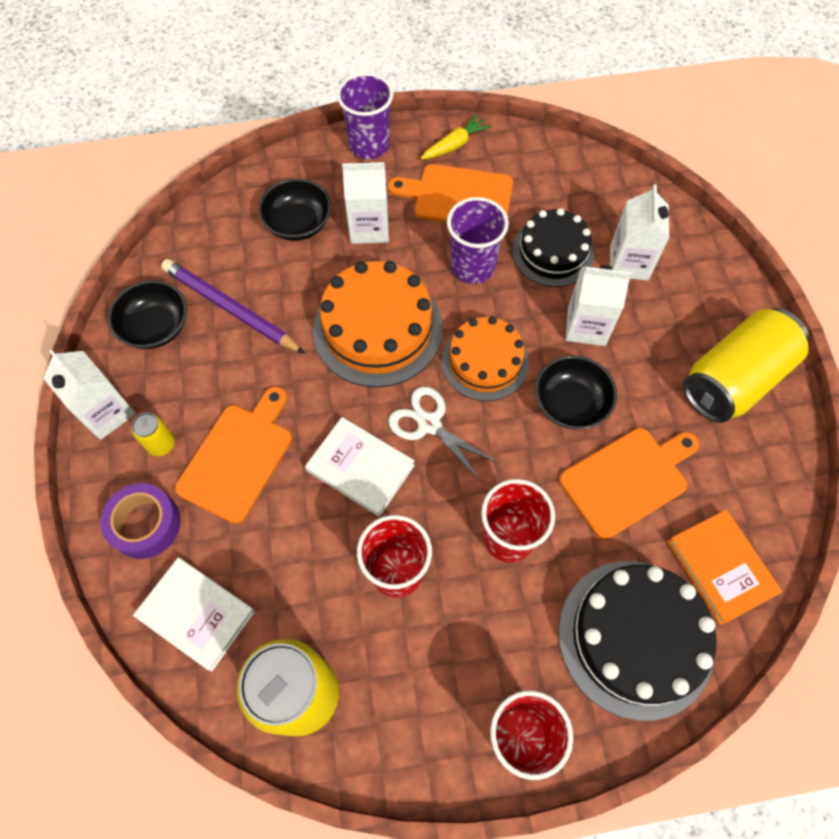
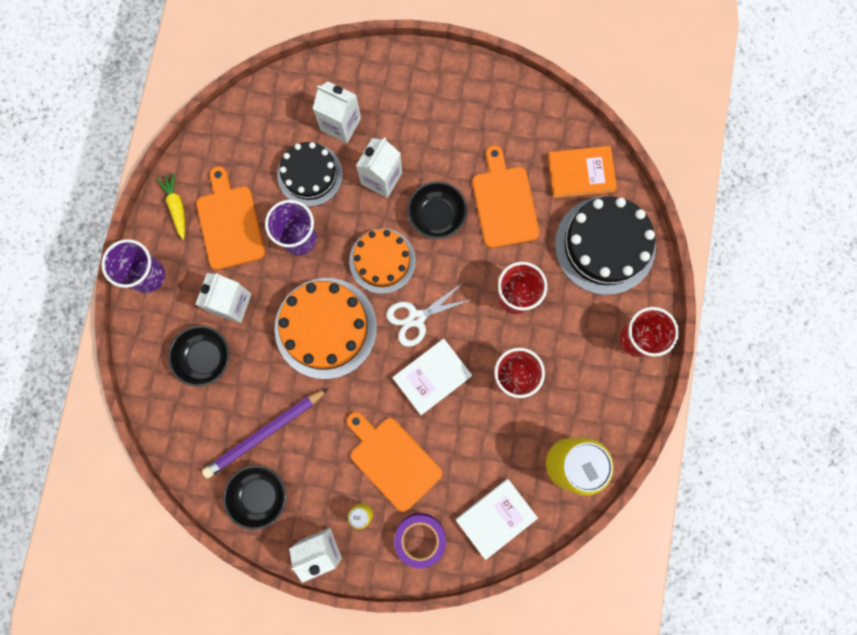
camera: 70 degrees left, 15 degrees up
orange cutting board [388,164,513,222] -> orange cutting board turned 135 degrees clockwise [196,166,265,270]
yellow can [683,309,809,423] -> none

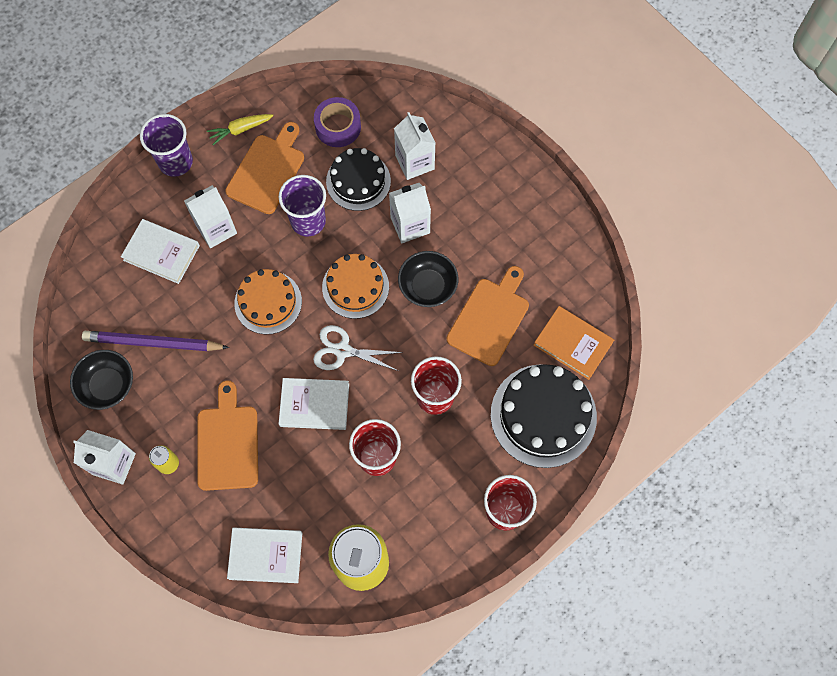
camera: 40 degrees right, 10 degrees down
yellow carrot [156,172,185,240] -> yellow carrot turned 135 degrees counterclockwise [207,114,273,145]
black bowl [168,325,230,387] -> white book [121,219,200,284]
orange cake [275,278,377,379] -> orange cake [234,269,302,334], size x0.66
purple tape [394,513,446,568] -> purple tape moved to [314,97,361,147]

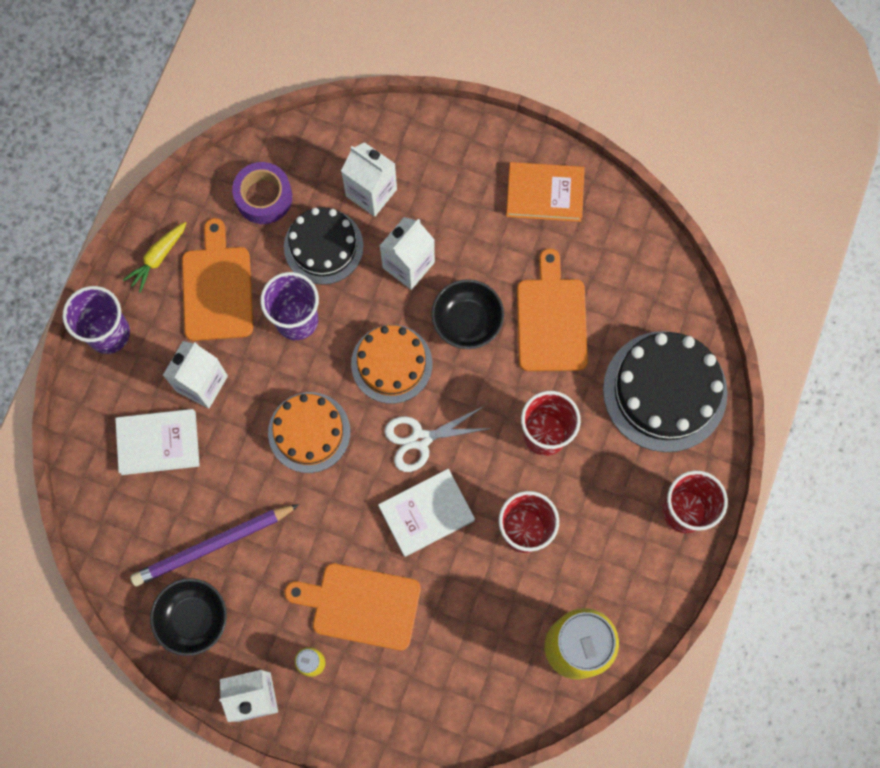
camera: 30 degrees left, 5 degrees up
orange cutting board [197,380,258,491] -> orange cutting board turned 45 degrees counterclockwise [285,563,421,650]
white book [227,528,302,583] -> none
orange book [534,306,614,380] -> orange book moved to [506,162,585,222]

